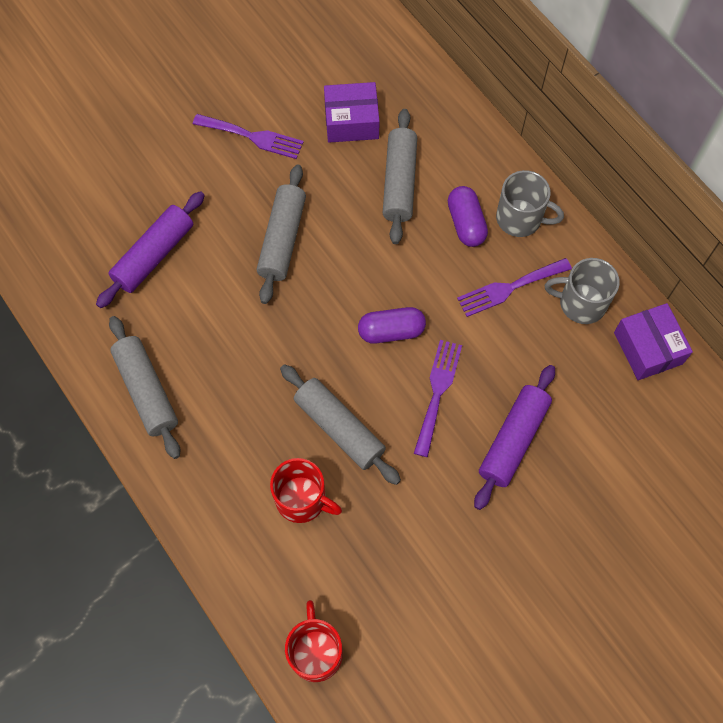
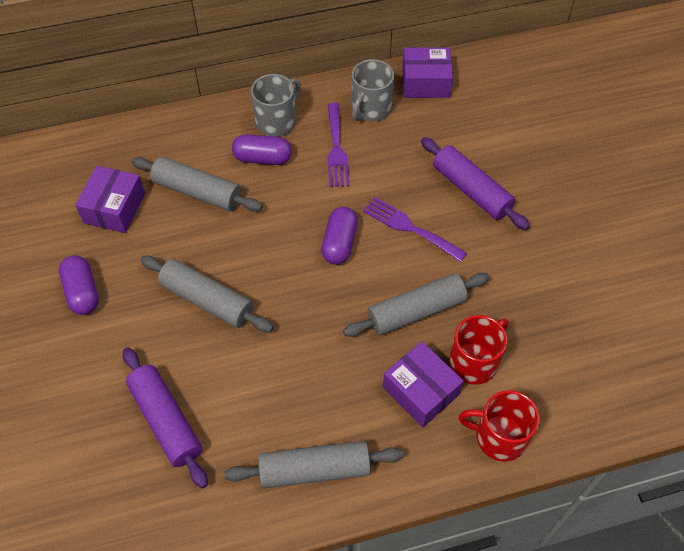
camera: 70 degrees left, 10 degrees down
purple fork [193,114,304,159] -> purple capsule [59,255,99,315]
red mug [285,600,343,682] -> red mug moved to [459,390,539,462]
none -> purple box [383,342,464,427]

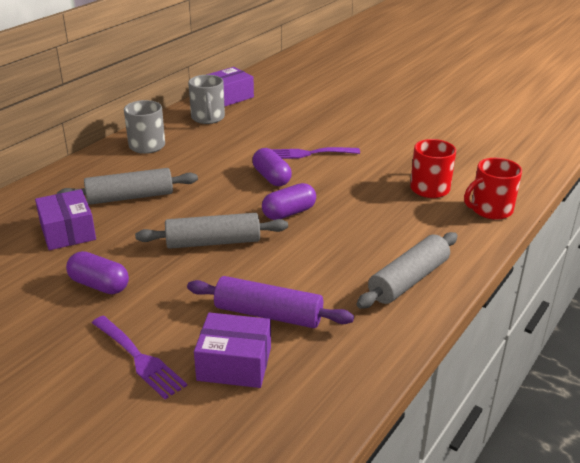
camera: 40 degrees left, 25 degrees down
purple capsule [232,134,292,165] -> purple capsule moved to [262,183,316,220]
purple fork [327,103,350,187] -> purple fork moved to [92,316,187,399]
grey rolling pin [343,273,489,337] -> none
purple box [383,342,464,427] -> purple box moved to [194,312,271,388]
purple rolling pin [421,137,530,230] -> none

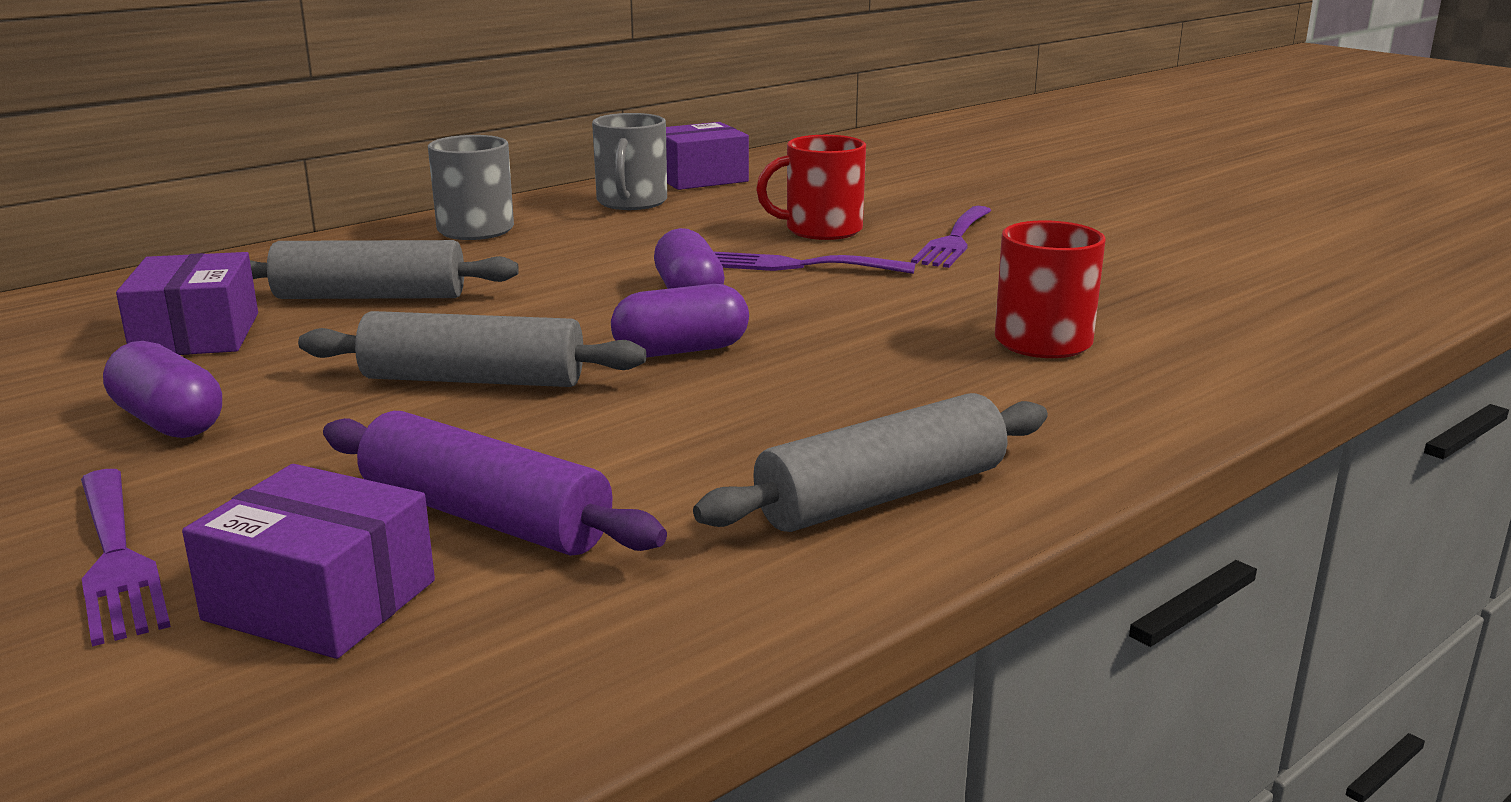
camera: 15 degrees right, 10 degrees down
red mug [464,158,522,220] -> red mug moved to [756,135,866,240]
none -> purple fork [911,206,992,268]

